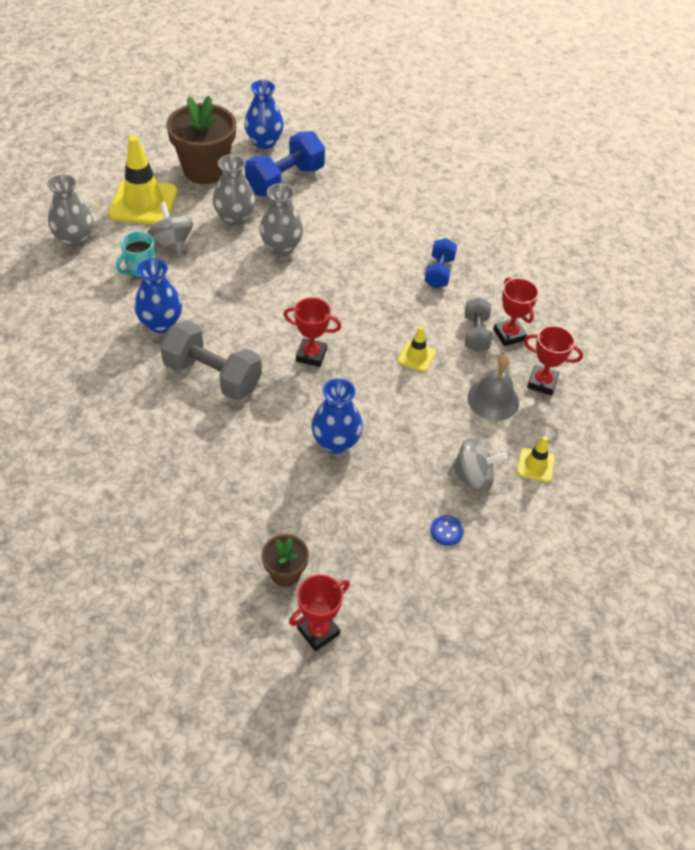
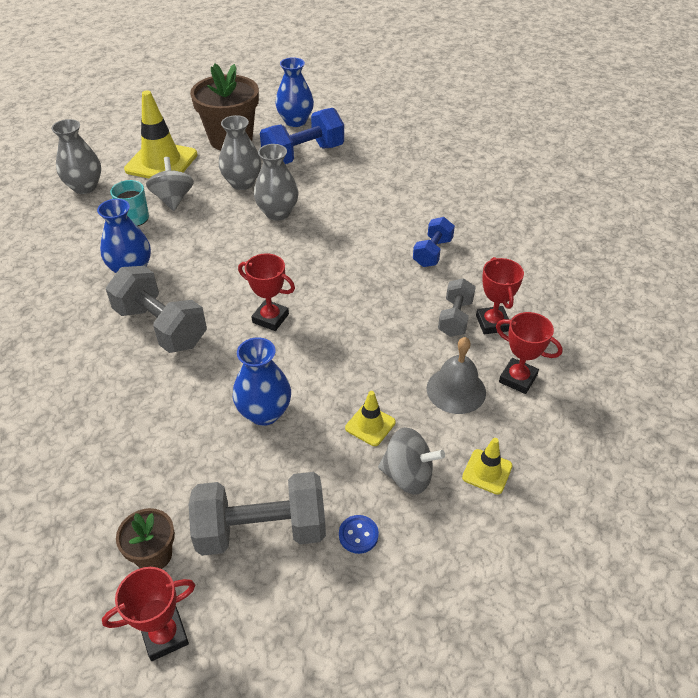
camera: 15 degrees right, 5 degrees down
yellow traffic cone [398,326,436,372] -> yellow traffic cone moved to [345,391,396,446]
none -> grey dumbbell [189,472,326,556]

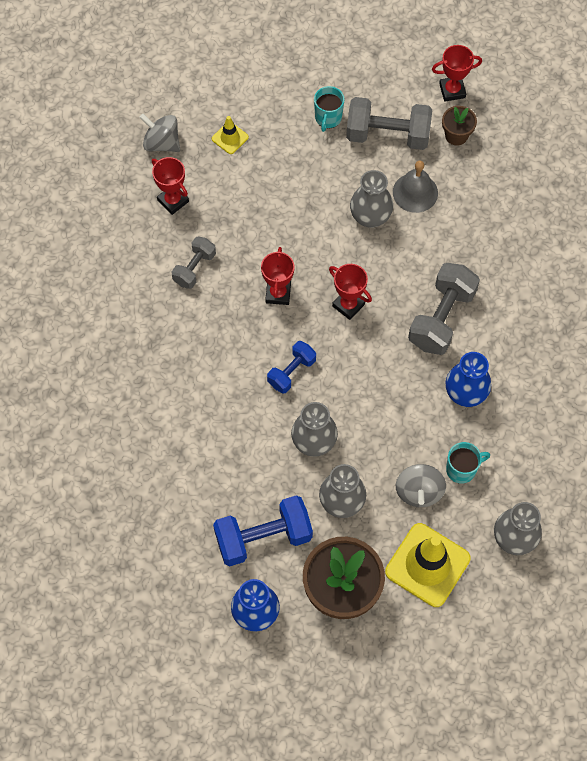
camera: 165 degrees left, 20 degrees up
grey dumbbell [106,266,207,353] -> grey dumbbell turned 60 degrees clockwise [408,263,480,355]
blue vase [233,337,291,426] -> grey vase [350,170,393,228]
blue button [339,515,379,554] -> turquoise mug [314,86,345,132]
yellow traffic cone [345,391,396,446] -> none
grey spinning top [378,427,445,495] -> grey spinning top moved to [139,114,180,152]
blue dumbbell [413,217,455,267] -> blue dumbbell moved to [267,341,316,393]
grey bell [426,337,486,414] -> grey bell moved to [393,161,438,213]
red trophy [476,257,524,334] -> red trophy moved to [261,247,294,305]

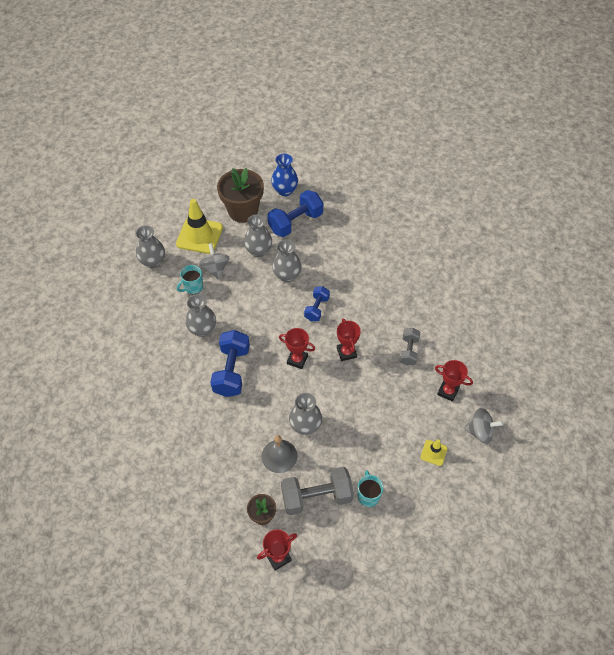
camera: 160 degrees right, 10 degrees down
grey dumbbell [408,263,480,355] -> blue dumbbell [210,330,250,397]
blue vase [446,352,491,407] -> grey vase [185,294,216,337]

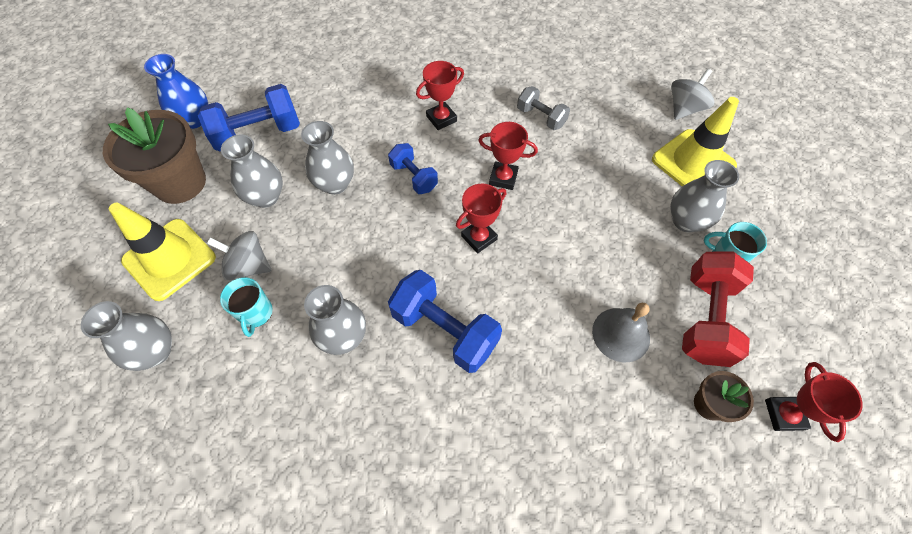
camera: 60 degrees left, 5 degrees up
blue dumbbell [267,190,323,237] -> blue dumbbell turned 75 degrees clockwise [198,84,300,151]
grey dumbbell [281,467,354,515] -> red dumbbell [682,251,754,367]
grey vase [289,393,322,435] -> grey vase moved to [670,160,739,233]
yellow traffic cone [420,439,447,466] -> yellow traffic cone [652,97,739,186], size x2.07
red trophy [435,360,473,402] -> red trophy moved to [416,61,464,130]

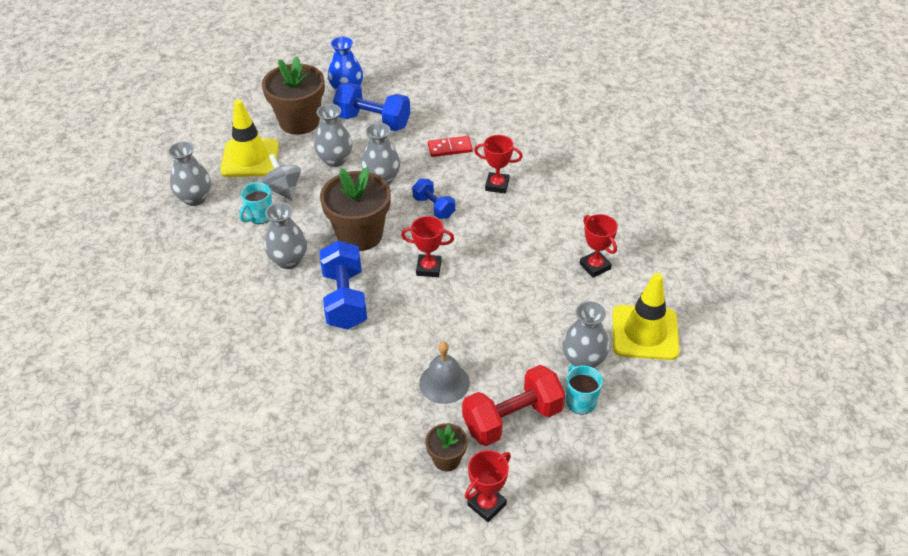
camera: 45 degrees right, 15 degrees down
blue dumbbell [388,143,438,194] -> blue dumbbell turned 45 degrees counterclockwise [412,179,455,219]
red trophy [478,122,538,190] -> red trophy moved to [580,214,618,278]
grey dumbbell [517,86,570,130] -> none
grey spinning top [671,69,715,120] -> none
none -> brown flower pot [320,167,391,251]
none -> red domino [428,136,473,157]

